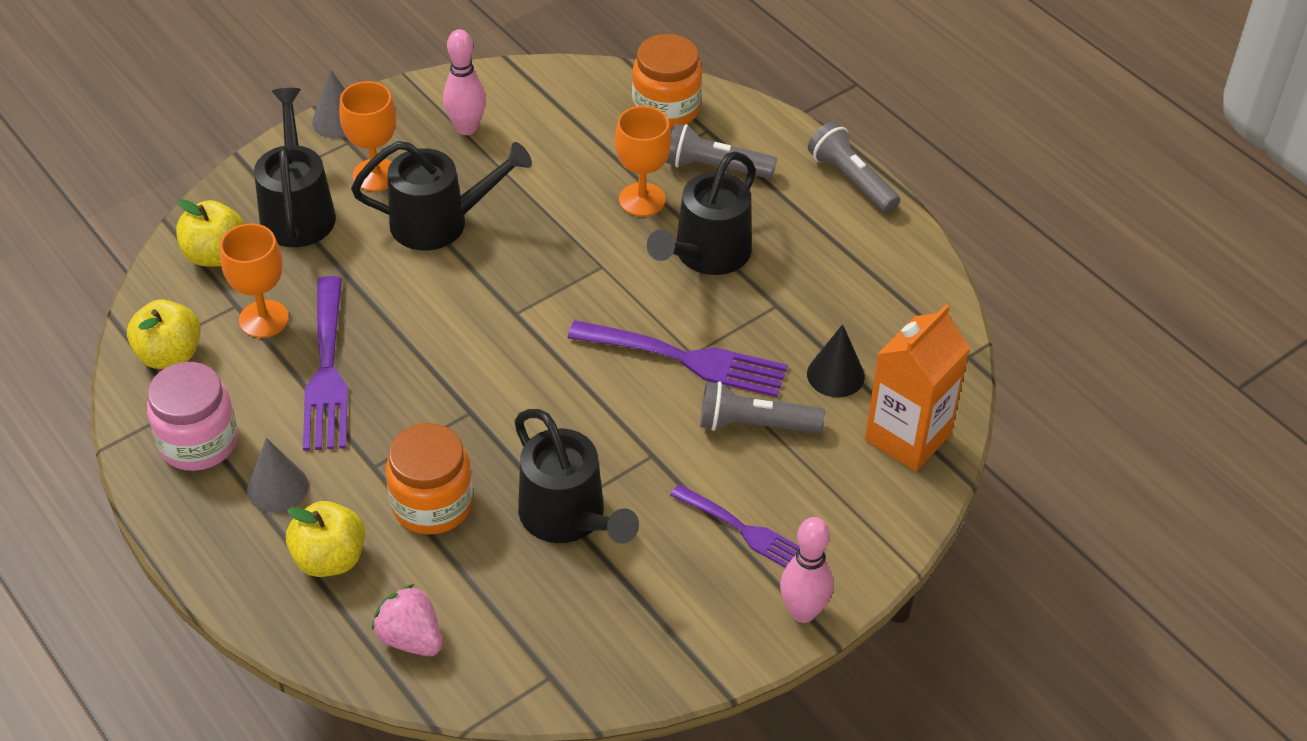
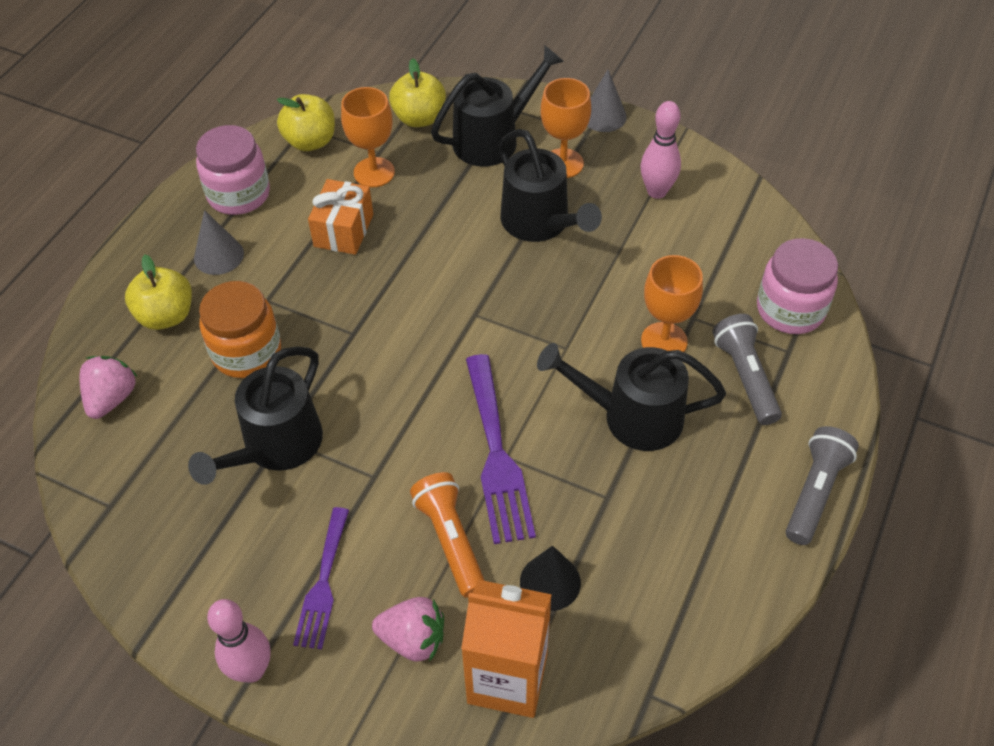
camera: 65 degrees right, 5 degrees up
purple fork [303,276,348,451] -> orange gift [308,179,373,255]
orange jar [632,34,702,128] -> pink jar [757,238,838,334]
grey flashlight [700,381,825,433] -> orange flashlight [410,472,485,598]
none -> pink strawberry [372,597,444,662]

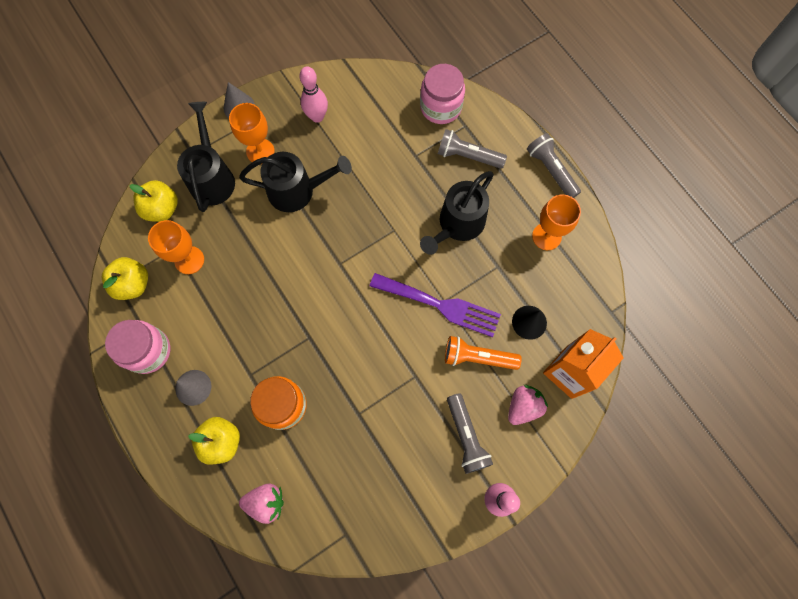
camera: 60 degrees left, 20 degrees up
pink strawberry [79,356,138,419] -> pink strawberry turned 135 degrees clockwise [239,484,284,524]
black watering can [188,347,323,485] -> none
purple fork [293,507,349,649] -> grey flashlight [447,393,493,474]
orange gift [308,179,373,255] -> none
orange goblet [641,255,703,352] -> orange goblet moved to [532,194,581,250]

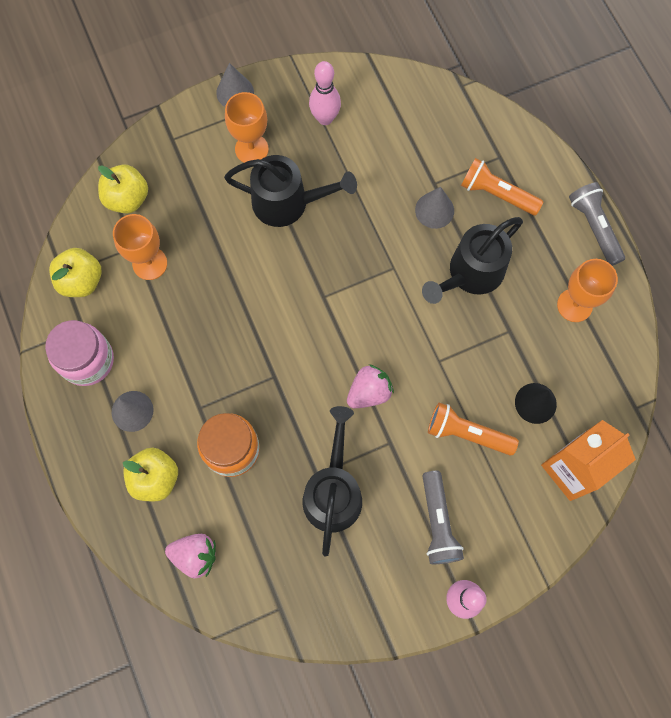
camera: 10 degrees right, 0 degrees up
black watering can [177,102,235,212] -> black watering can moved to [303,406,362,557]
purple fork [370,273,501,337] -> none
pink jar [420,64,465,124] -> none
grey flashlight [438,129,507,169] -> orange flashlight [461,158,543,215]
pink strawberry [508,385,548,425] -> pink strawberry moved to [347,364,394,408]
none -> grey cone [415,187,454,229]

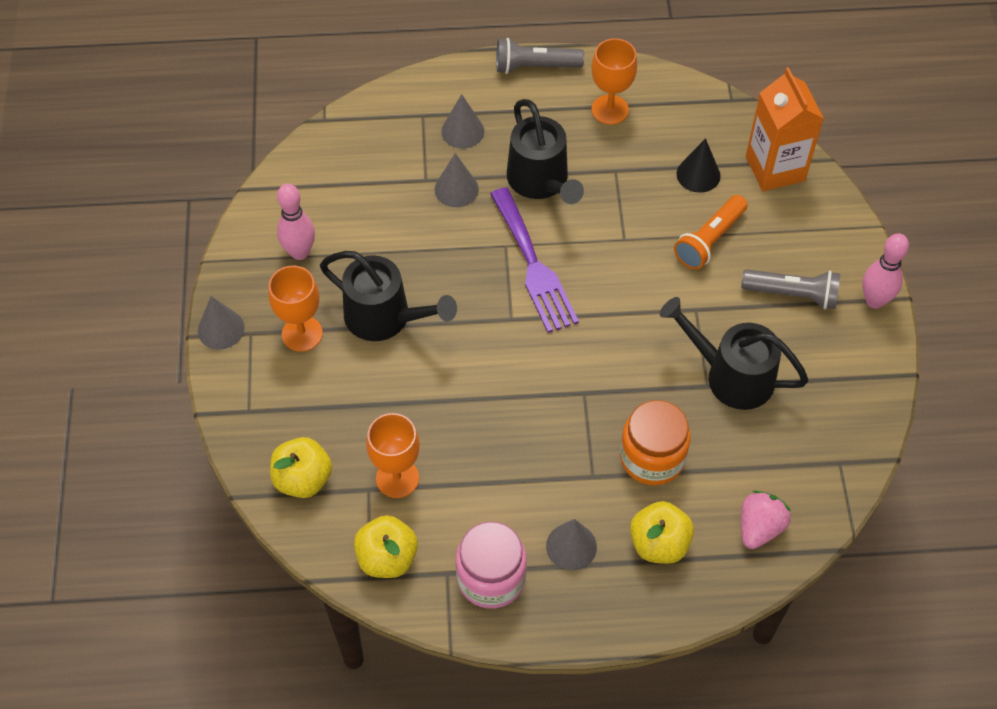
camera: 70 degrees left, 15 degrees down
black watering can [224,155,357,227] -> black watering can turned 90 degrees clockwise [320,251,457,341]
pink strawberry [347,364,394,408] -> none
orange flashlight [461,158,543,215] -> grey cone [441,94,484,148]
none -> purple fork [490,187,579,333]

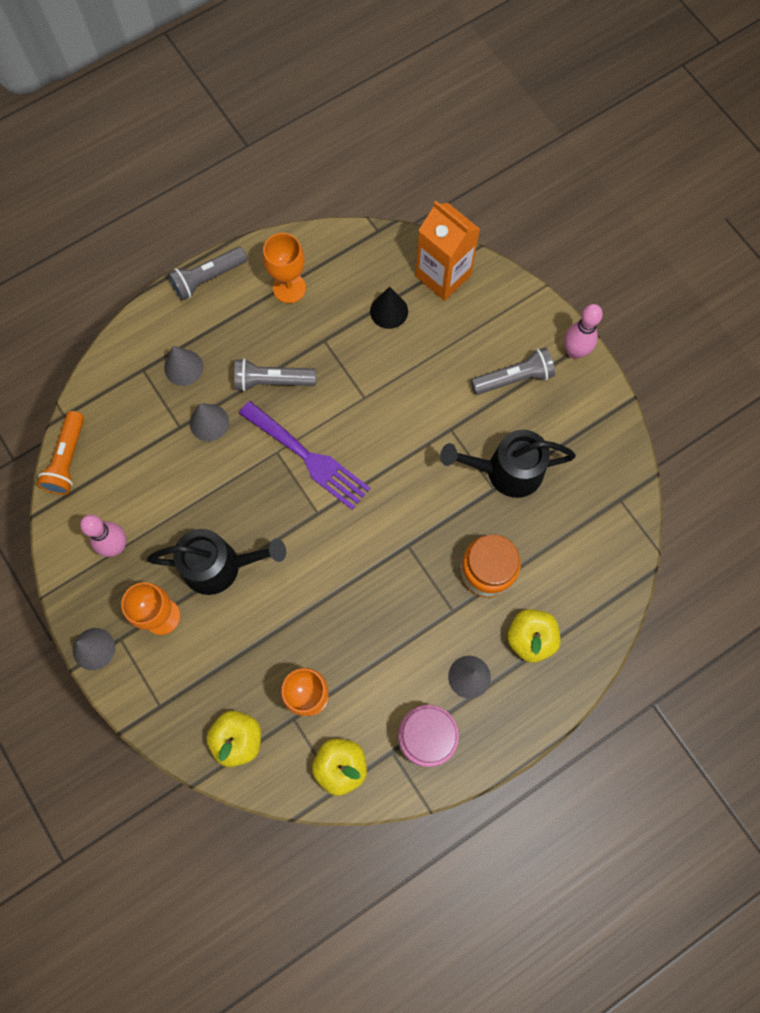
camera: 30 degrees left, 15 degrees up
black watering can [507,99,584,204] -> grey flashlight [234,358,316,392]
orange flashlight [674,195,748,270] -> orange flashlight moved to [37,411,84,495]
pink strawberry [741,491,791,549] -> none

